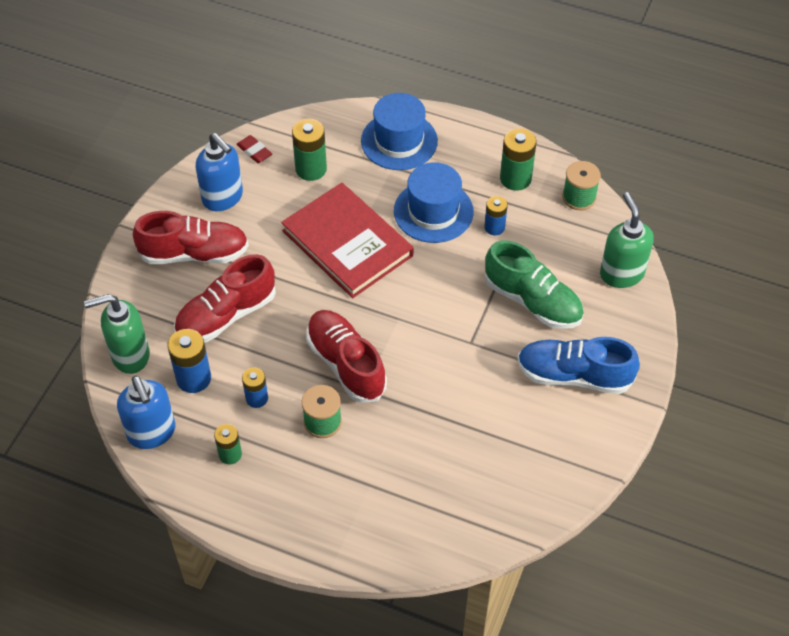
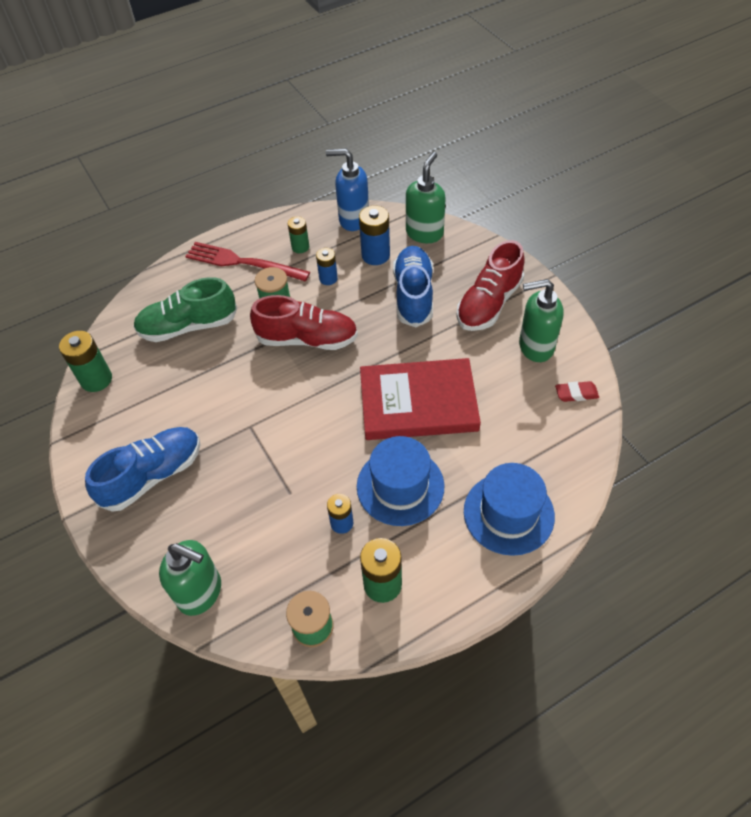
camera: 130 degrees right, 0 degrees up
red shoe [174,254,276,343] -> blue shoe [393,246,433,327]
blue soap dispenser [196,133,243,211] -> green soap dispenser [519,279,564,362]
green battery [292,119,327,181] -> green battery moved to [59,331,112,392]
green shoe [485,240,584,329] -> green shoe moved to [133,277,237,342]
none -> red fork [185,242,310,282]

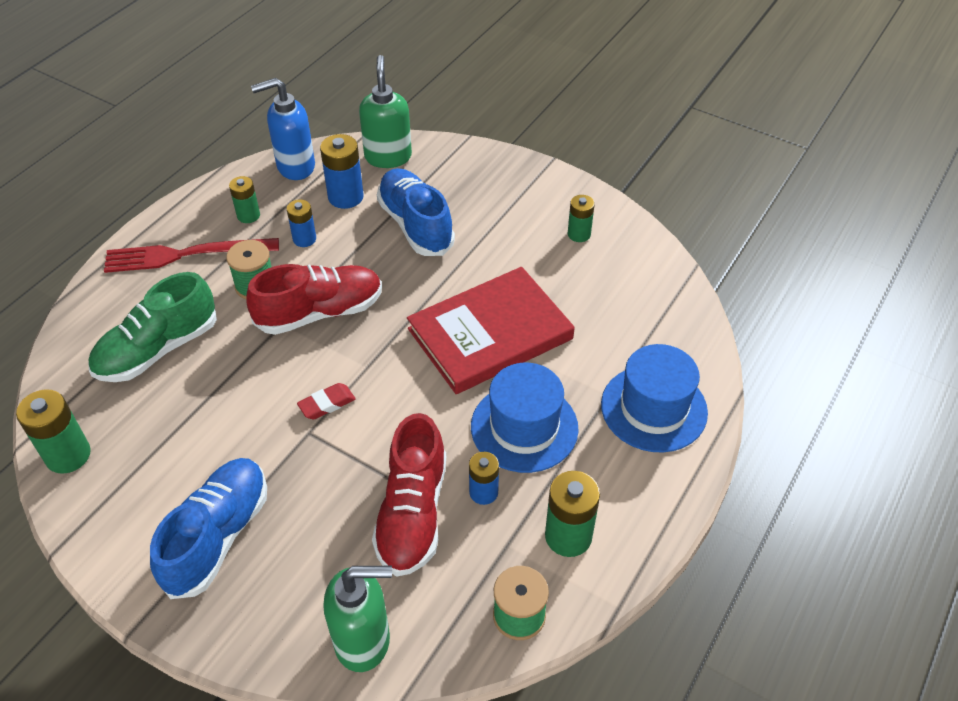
camera: 30 degrees left, 5 degrees down
red shoe [456,240,525,331] -> red shoe moved to [372,413,446,577]
green soap dispenser [519,279,564,362] -> green battery [568,195,595,242]
red eraser [555,381,599,402] -> red eraser moved to [297,383,356,419]

